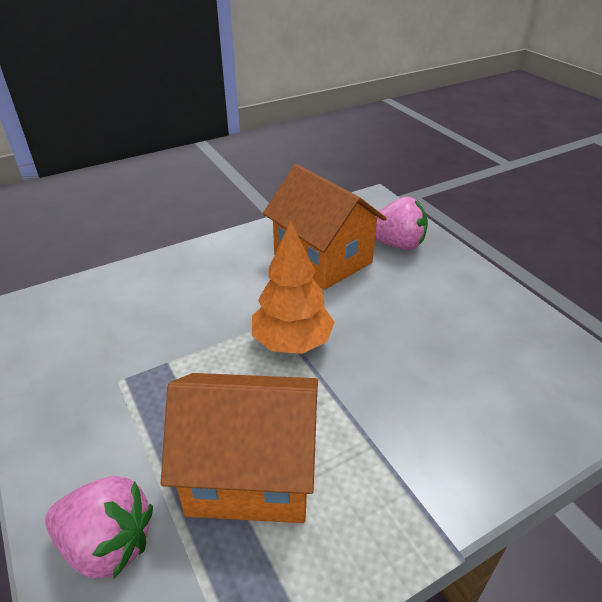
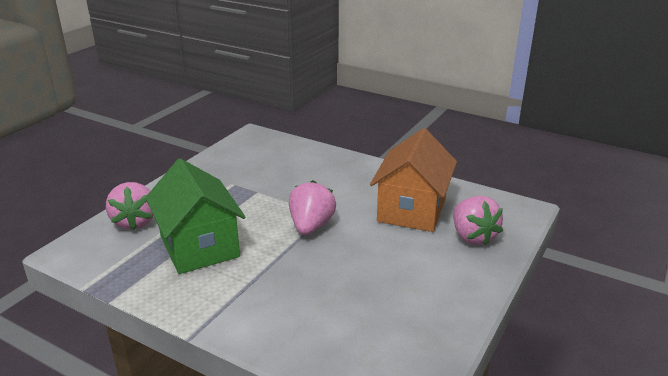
camera: 60 degrees right, 10 degrees down
orange house [161,373,318,523] -> green house [145,158,246,274]
orange tree [252,220,334,354] -> pink strawberry [289,180,336,235]

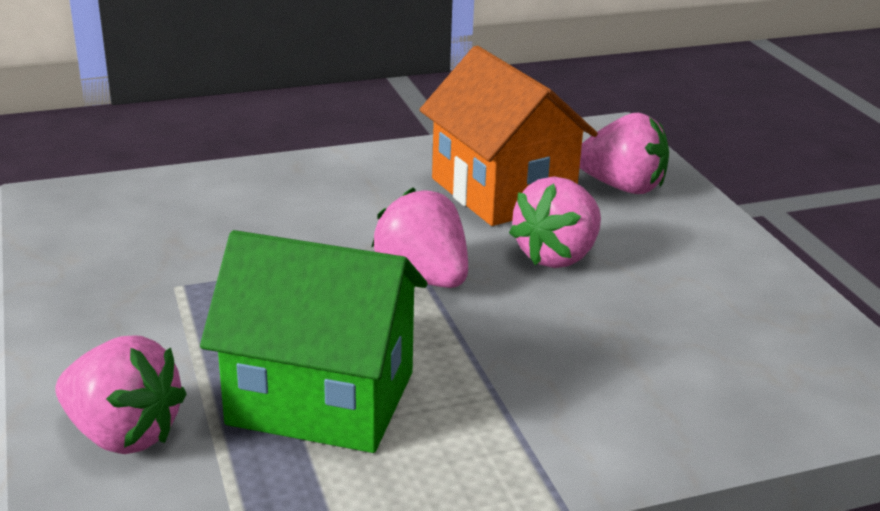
camera: 50 degrees left, 0 degrees up
none -> pink strawberry [509,176,601,268]

